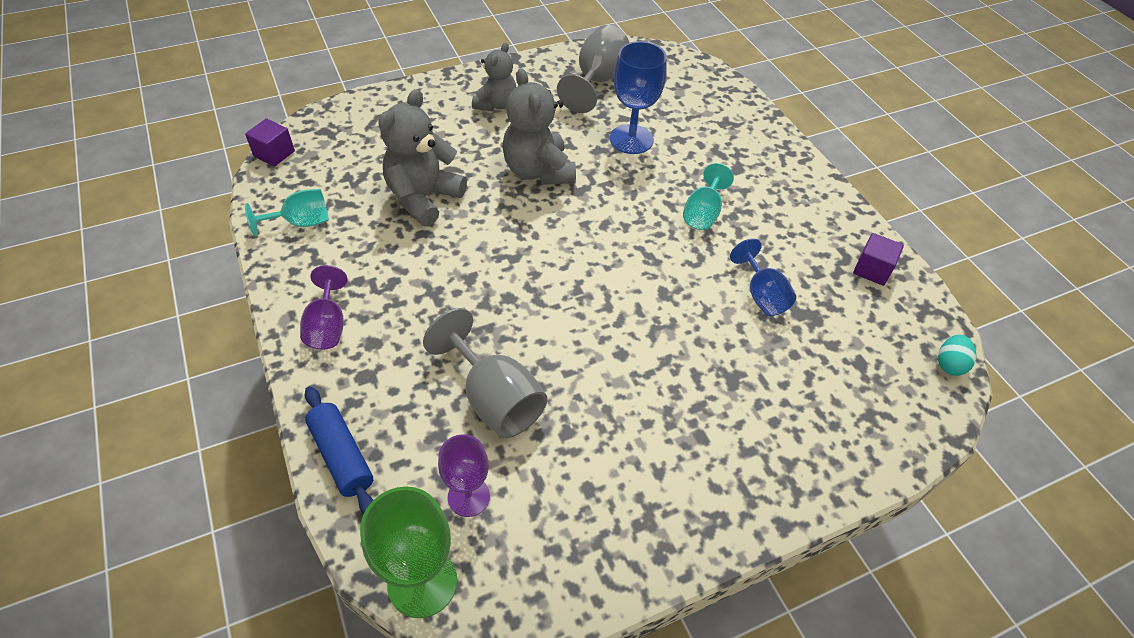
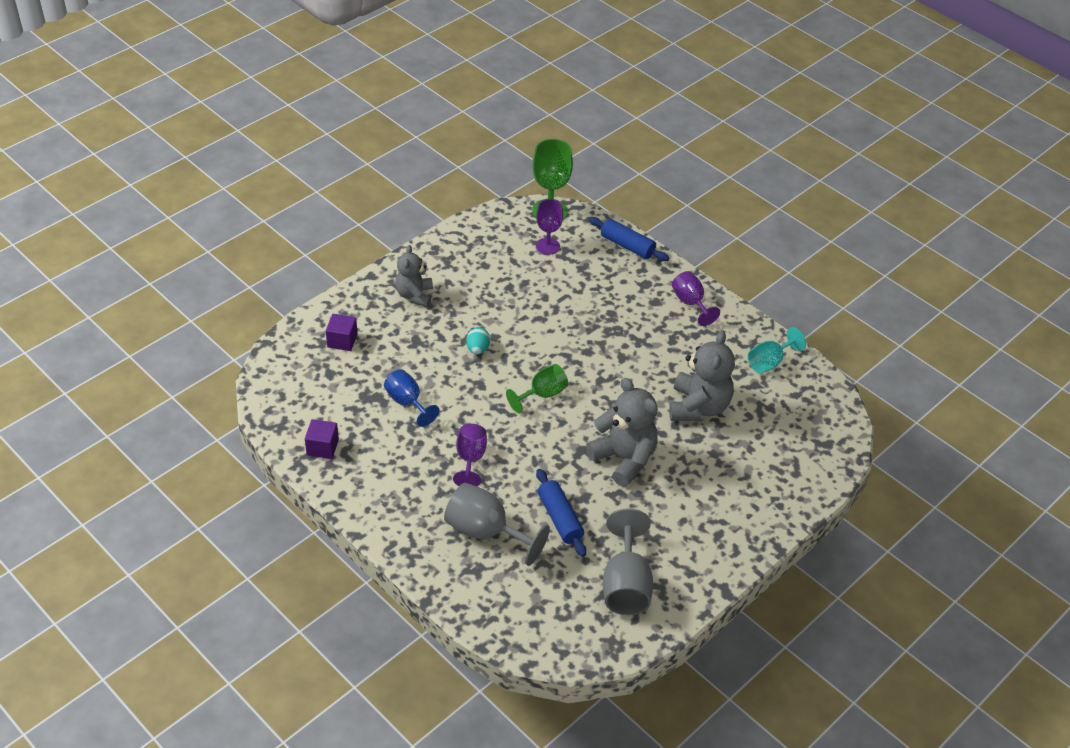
camera: 160 degrees right, 5 degrees down
purple cube [245,118,295,167] -> purple cube moved to [326,314,358,351]
grey goblet [423,308,547,438] -> grey goblet moved to [444,483,550,566]
grey teddy bear [472,42,516,111] -> grey teddy bear moved to [395,245,433,307]
blue goblet [610,41,667,154] -> blue rolling pin [536,469,586,557]
turquoise goblet [683,163,734,230] -> purple goblet [453,424,487,487]
turquoise egg [938,335,976,376] -> turquoise egg moved to [466,327,490,354]
none -> green goblet [506,364,568,413]

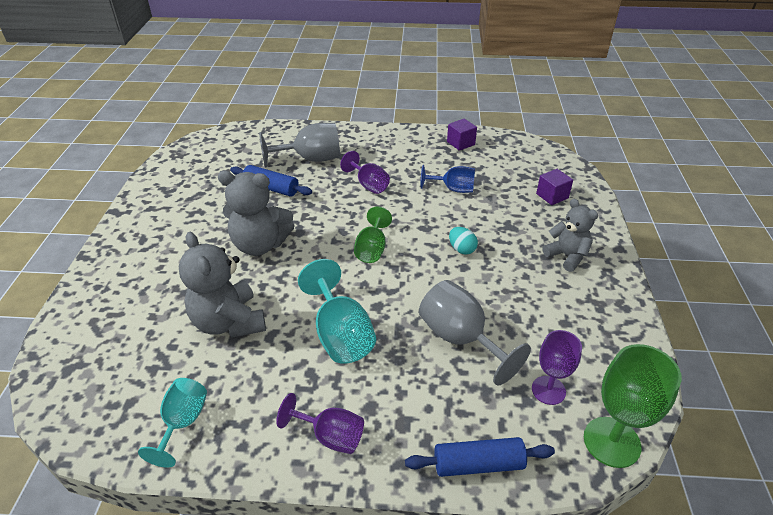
camera: 140 degrees right, 5 degrees down
grey goblet [603,508,653,615] -> grey goblet moved to [419,280,531,386]
none -> turquoise goblet [298,259,376,364]

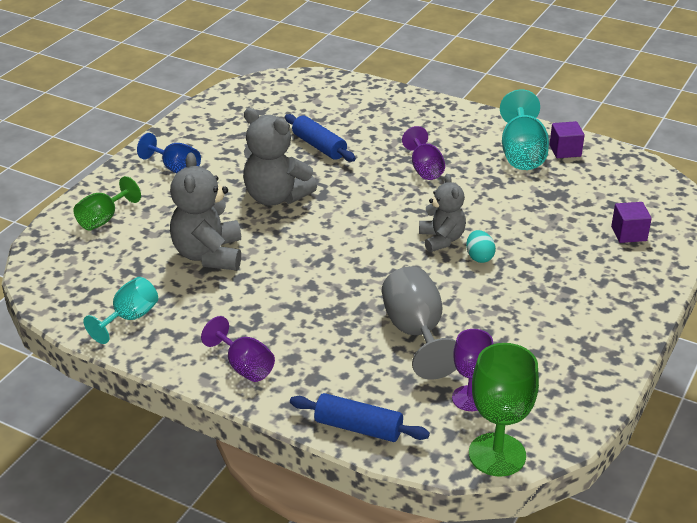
camera: 25 degrees right, 5 degrees down
grey goblet [259,123,340,167] -> none
turquoise goblet [298,259,376,364] -> turquoise goblet moved to [500,89,549,170]
green goblet [354,206,392,263] -> green goblet moved to [73,176,141,230]
blue goblet [420,165,475,193] -> blue goblet moved to [137,133,201,173]
grey teddy bear [543,199,598,272] -> grey teddy bear moved to [419,174,466,252]

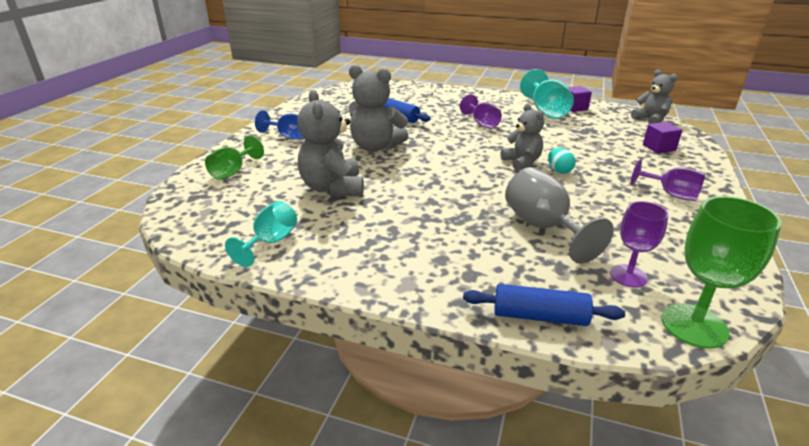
camera: 10 degrees left, 5 degrees down
purple goblet [201,316,275,382] -> purple goblet moved to [631,159,705,201]
none -> grey teddy bear [631,69,678,124]

